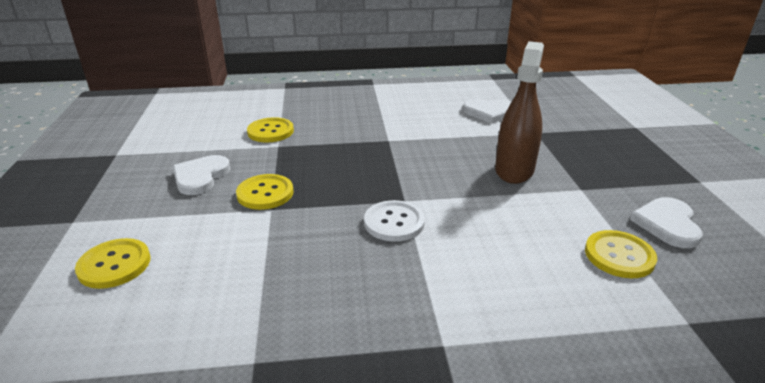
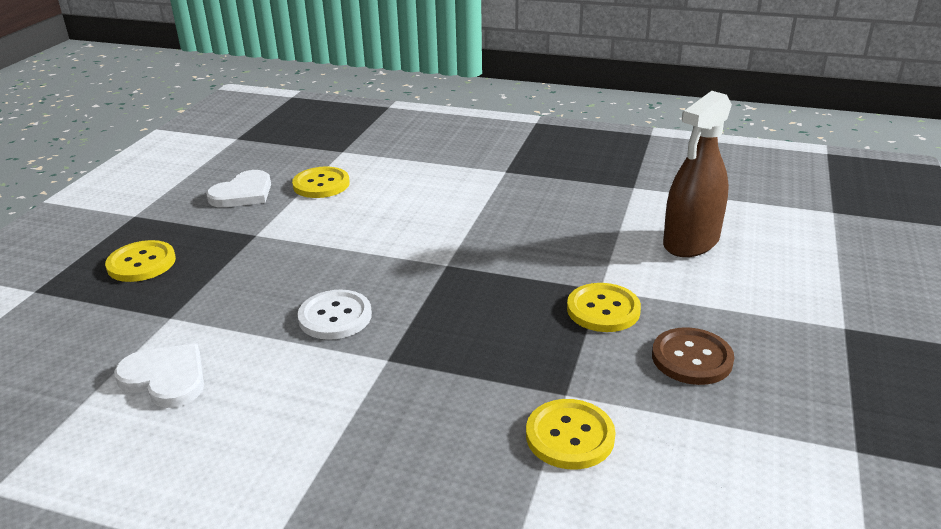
camera: 155 degrees left, 0 degrees up
yellow button [75,238,151,289] -> yellow button moved to [105,240,176,282]
white heart [173,155,230,195] -> brown button [652,327,734,385]
white button [364,200,425,242] -> white button moved to [297,290,372,340]
brown spray bottle [495,41,544,184] -> brown spray bottle moved to [663,91,732,257]

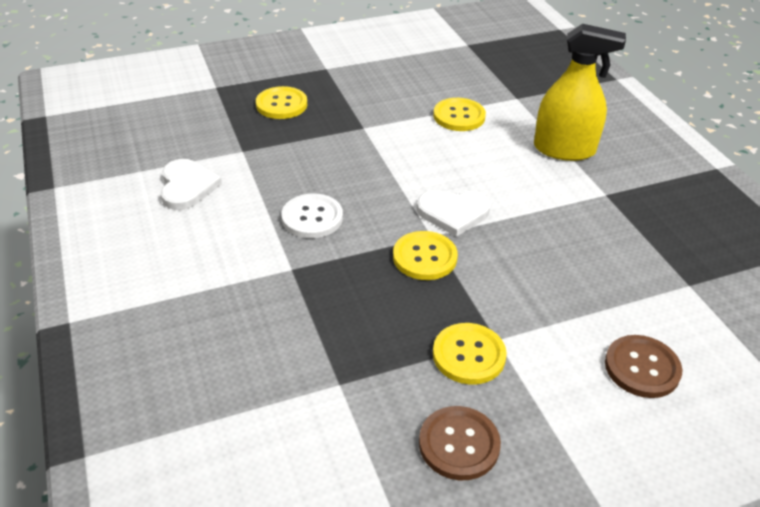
camera: 50 degrees right, 10 degrees up
white heart [206,170,271,207] -> white heart moved to [417,190,491,237]
yellow button [526,399,615,469] -> yellow button moved to [393,231,458,280]
brown spray bottle [663,91,732,257] -> brown button [605,335,683,398]
none -> yellow spray bottle [534,24,626,161]

